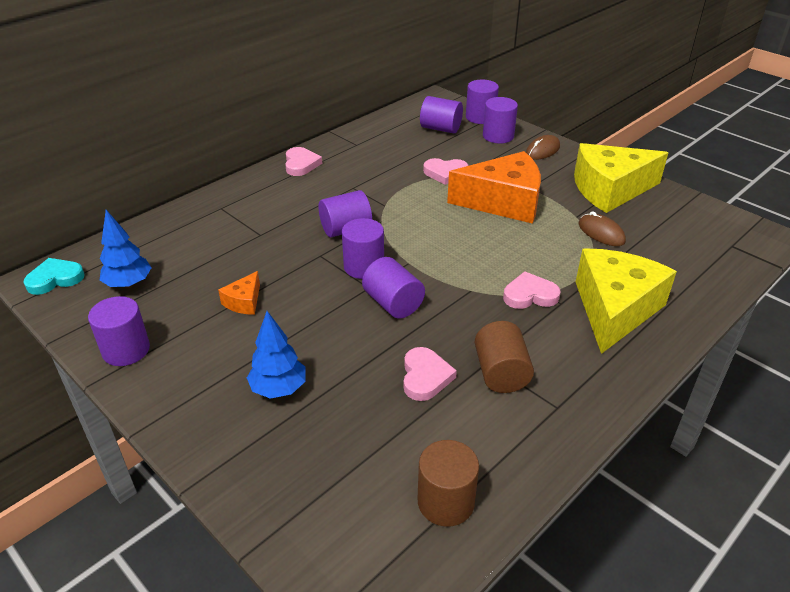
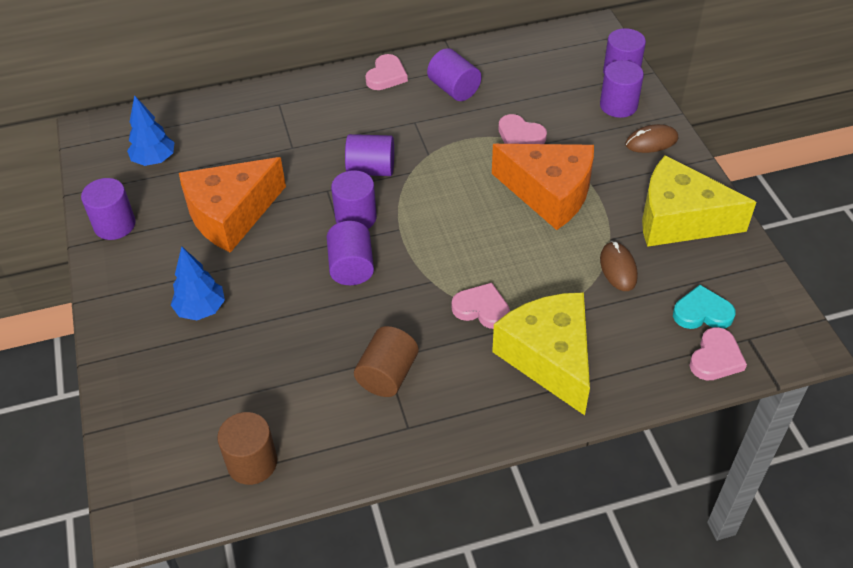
camera: 30 degrees right, 10 degrees up
turquoise heart [23,258,84,295] -> turquoise heart moved to [673,285,735,329]
orange cheese [218,271,260,315] -> orange cheese [179,157,286,253], size x2.31
pink heart [404,347,457,401] -> pink heart moved to [689,327,747,380]
purple cylinder [420,96,463,133] -> purple cylinder moved to [427,48,481,101]
yellow cheese [576,249,677,354] -> yellow cheese turned 75 degrees counterclockwise [492,292,590,415]

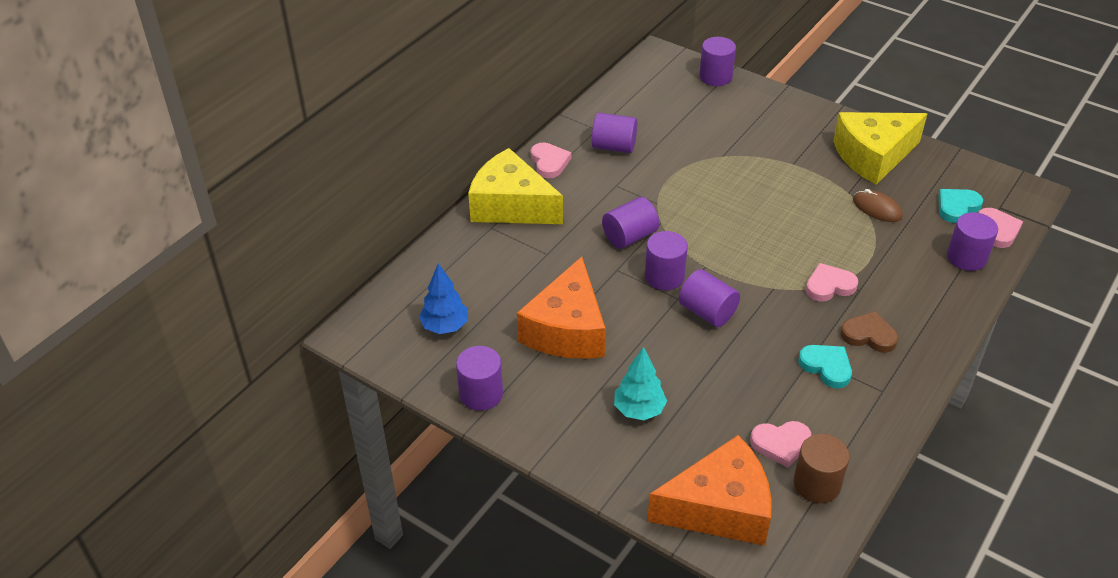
camera: 40 degrees left, 5 degrees down
blue tree [171,247,225,320] -> turquoise tree [614,347,667,420]
brown cylinder [354,326,418,397] -> turquoise heart [798,345,852,388]
orange cheese [492,144,594,230] -> orange cheese moved to [647,435,772,546]
yellow cheese [492,292,590,415] -> yellow cheese moved to [468,148,563,224]
pink heart [498,114,547,144] -> pink heart moved to [750,421,811,468]
purple cylinder [600,60,644,118] -> purple cylinder moved to [947,212,998,271]
brown mouse [625,124,678,153] -> none
none -> brown heart [841,311,898,353]

